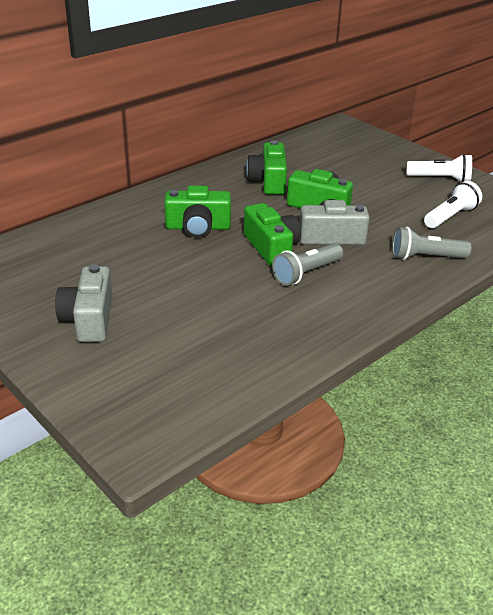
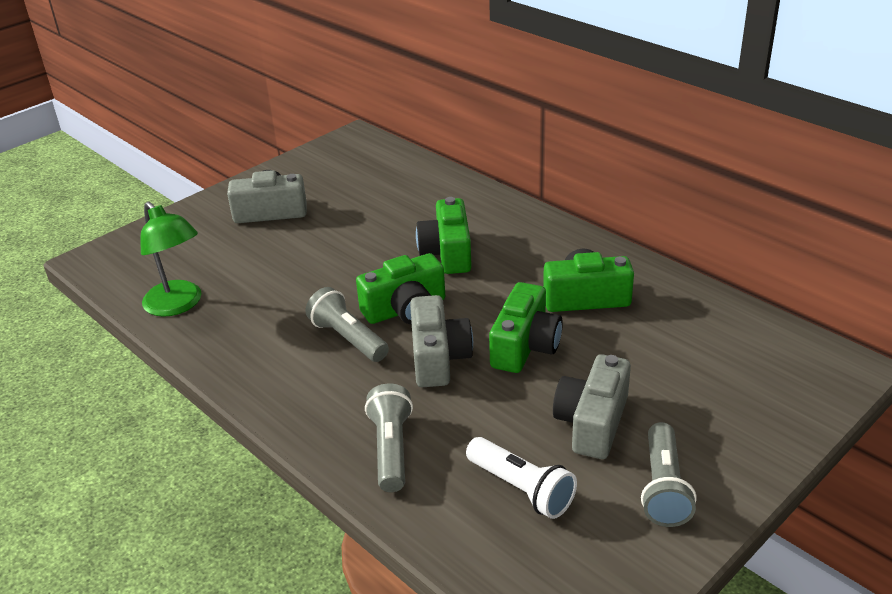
camera: 90 degrees right, 0 degrees up
white flashlight [407,154,472,182] -> grey flashlight [641,422,697,527]
none -> green lamp [140,202,202,317]
none -> grey camera [553,354,631,459]

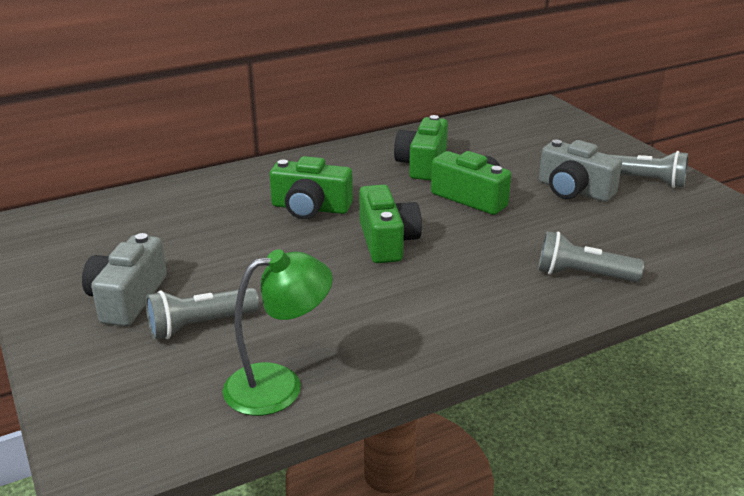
camera: 75 degrees left, 5 degrees down
grey flashlight [306,287,389,362] -> grey flashlight moved to [146,288,259,340]
grey camera [410,295,473,387] -> none
white flashlight [466,437,577,519] -> none

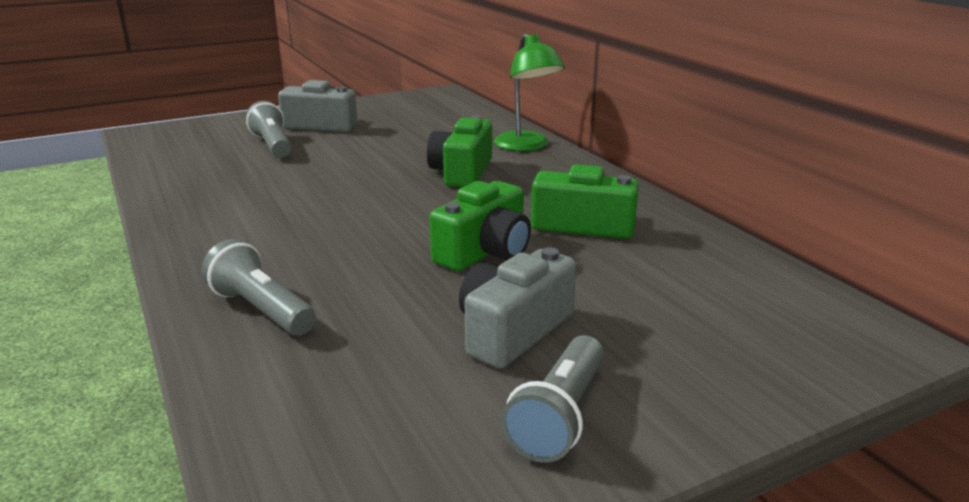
camera: 90 degrees right, 5 degrees down
green lamp [222,249,333,416] -> green lamp moved to [494,33,565,151]
green camera [359,185,422,263] -> none
grey flashlight [538,231,644,282] -> grey flashlight turned 60 degrees counterclockwise [202,239,316,336]

